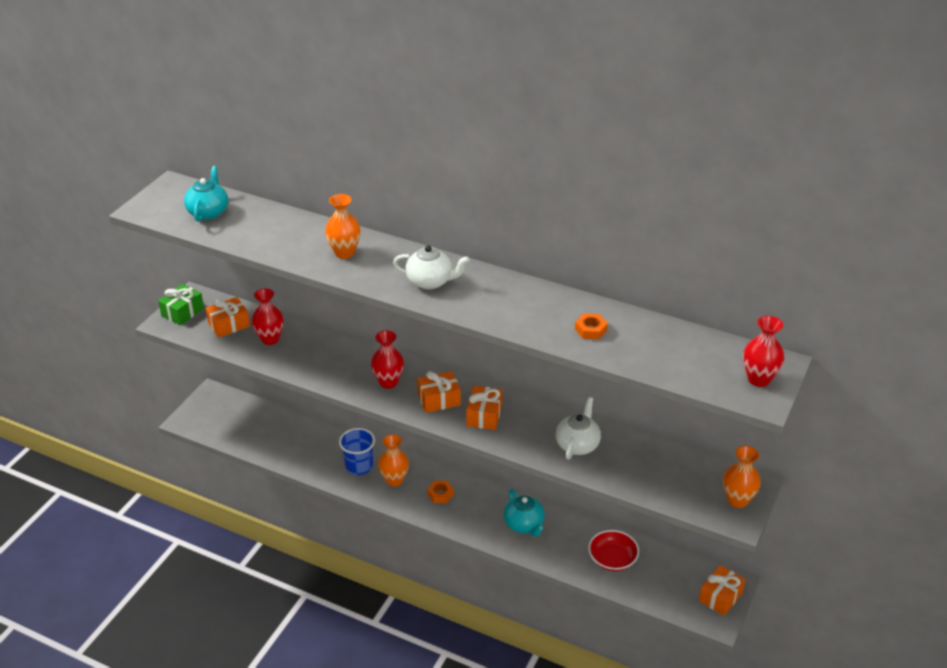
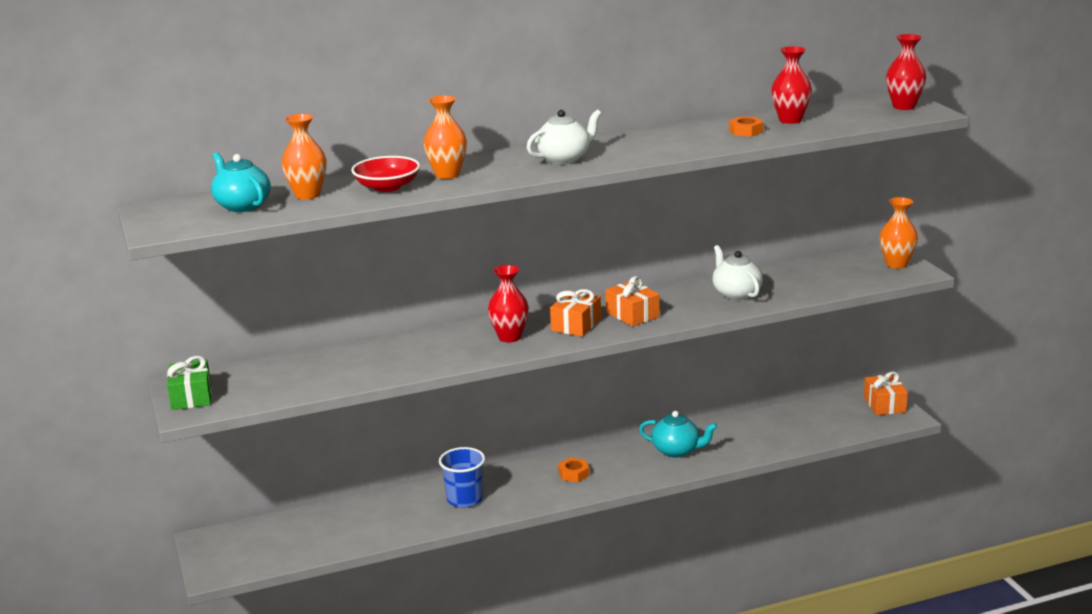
camera: 45 degrees left, 15 degrees down
orange gift [206,297,250,338] -> none
red vase [252,288,284,345] -> red vase moved to [771,46,812,124]
orange vase [378,434,409,486] -> orange vase moved to [281,114,327,200]
red bowl [588,530,639,571] -> red bowl moved to [351,156,420,192]

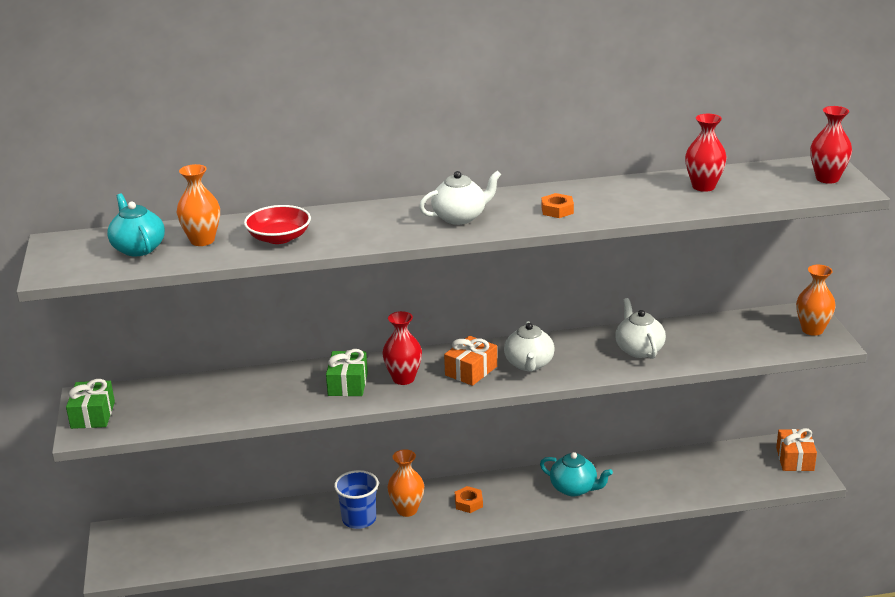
camera: 10 degrees right, 5 degrees up
orange vase [423,95,467,179] -> orange vase moved to [387,449,424,517]
orange gift [605,276,660,326] -> white teapot [504,321,555,372]
orange nut [729,116,763,137] -> orange nut moved to [541,193,574,218]
none -> green gift [326,349,368,396]

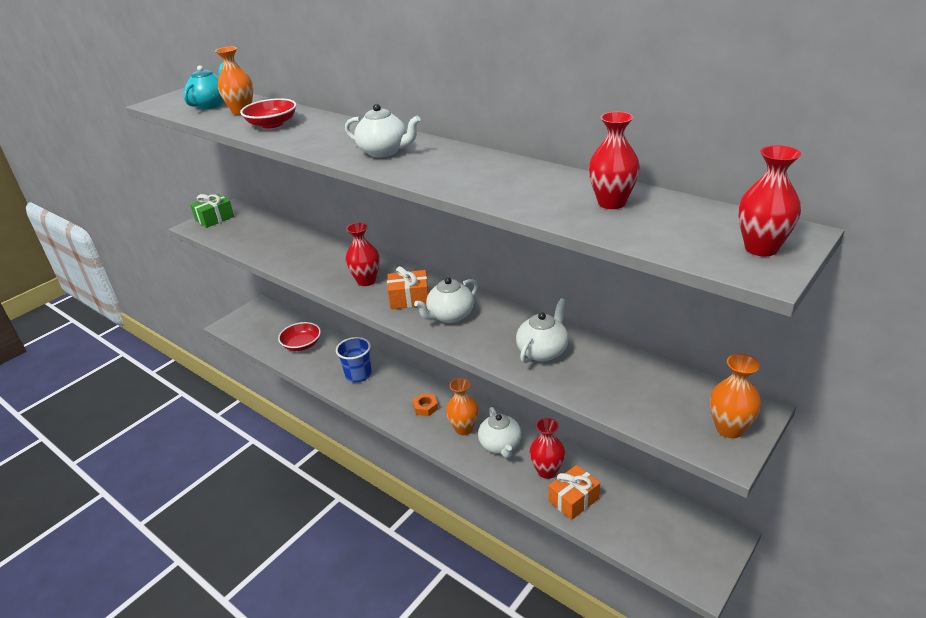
camera: 50 degrees right, 5 degrees up
green gift [326,349,368,396] -> none
orange vase [387,449,424,517] -> orange vase moved to [446,378,479,435]
turquoise teapot [540,452,613,497] -> white teapot [478,407,521,458]
orange nut [541,193,574,218] -> none
orange gift [776,428,817,471] -> orange gift moved to [548,465,600,520]
none -> red bowl [278,322,321,351]
none -> red vase [529,418,565,479]

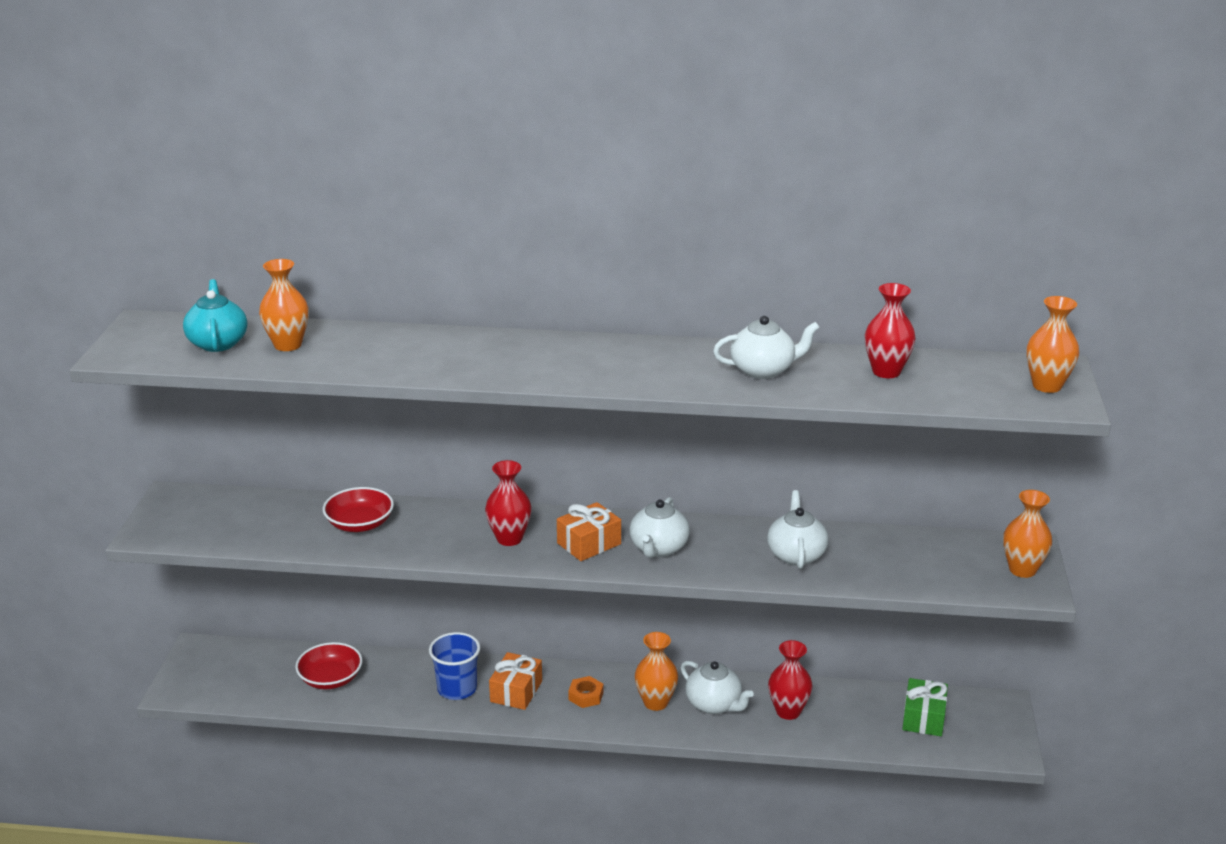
camera: 35 degrees left, 5 degrees down
green gift [190,194,234,228] -> green gift moved to [902,678,948,736]
red bowl [240,98,296,129] -> red bowl moved to [323,487,394,532]
white teapot [345,104,420,157] -> white teapot moved to [713,316,820,379]
orange gift [548,465,600,520] -> orange gift moved to [489,652,542,710]
red vase [738,145,801,256] -> orange vase [1026,296,1079,393]

